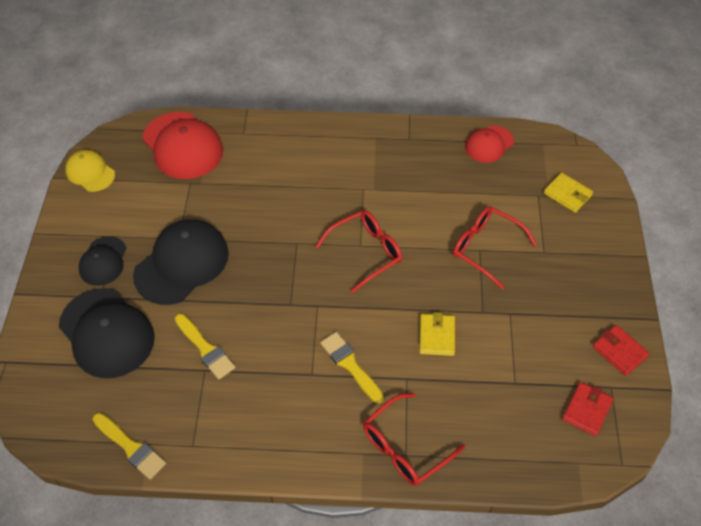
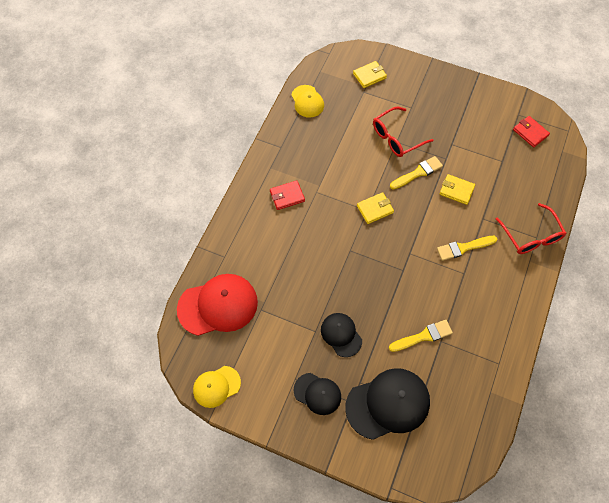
camera: 70 degrees left, 10 degrees up
yellow brush [92,413,166,480] -> yellow brush moved to [390,156,443,190]
black cap [133,219,229,305] -> black cap [321,313,362,357], size x0.58
red glasses [315,210,402,293] -> yellow wallet [357,192,394,224]
red cap [465,126,514,163] -> yellow cap [291,85,324,118]
red wallet [593,325,650,376] -> red wallet moved to [270,180,305,210]

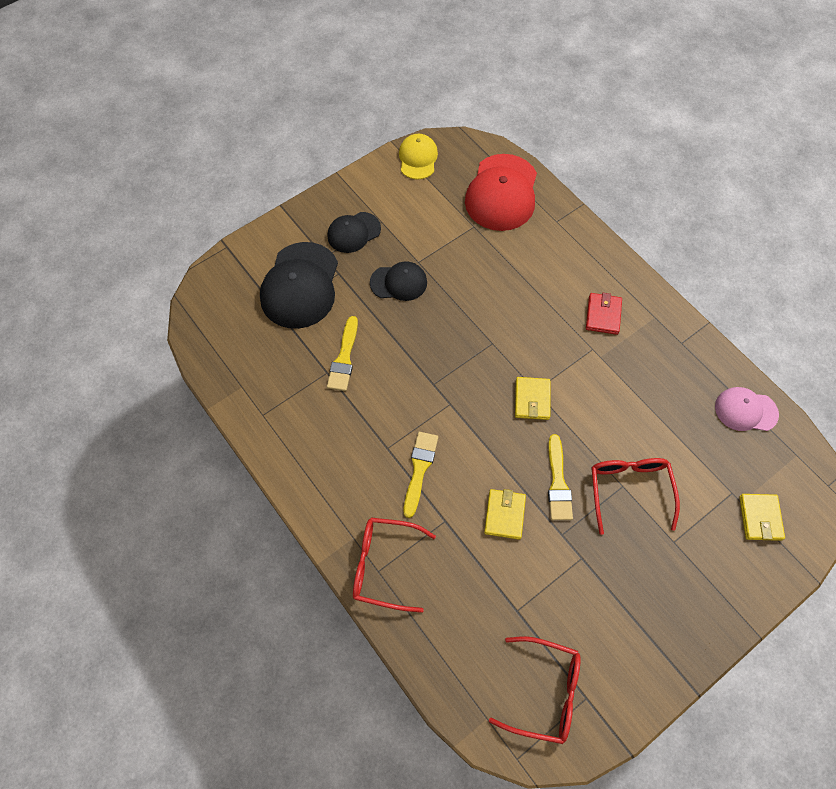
camera: 120 degrees right, 0 degrees up
yellow cap [291,85,324,118] -> pink cap [715,387,779,431]
yellow wallet [439,174,475,205] -> yellow wallet turned 45 degrees counterclockwise [484,489,526,540]
red wallet [513,116,550,147] -> red glasses [489,636,580,744]

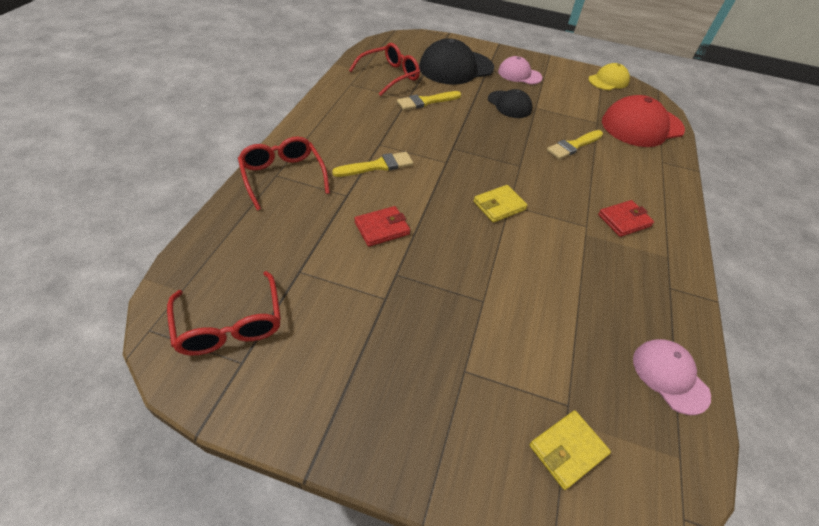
camera: 50 degrees right, 15 degrees down
black cap [327,212,381,253] -> pink cap [498,56,543,85]
yellow wallet [484,489,526,540] -> red wallet [355,206,410,247]
yellow brush [548,434,573,520] -> yellow brush moved to [547,130,603,159]
red glasses [591,458,680,535] -> red glasses moved to [349,43,420,96]

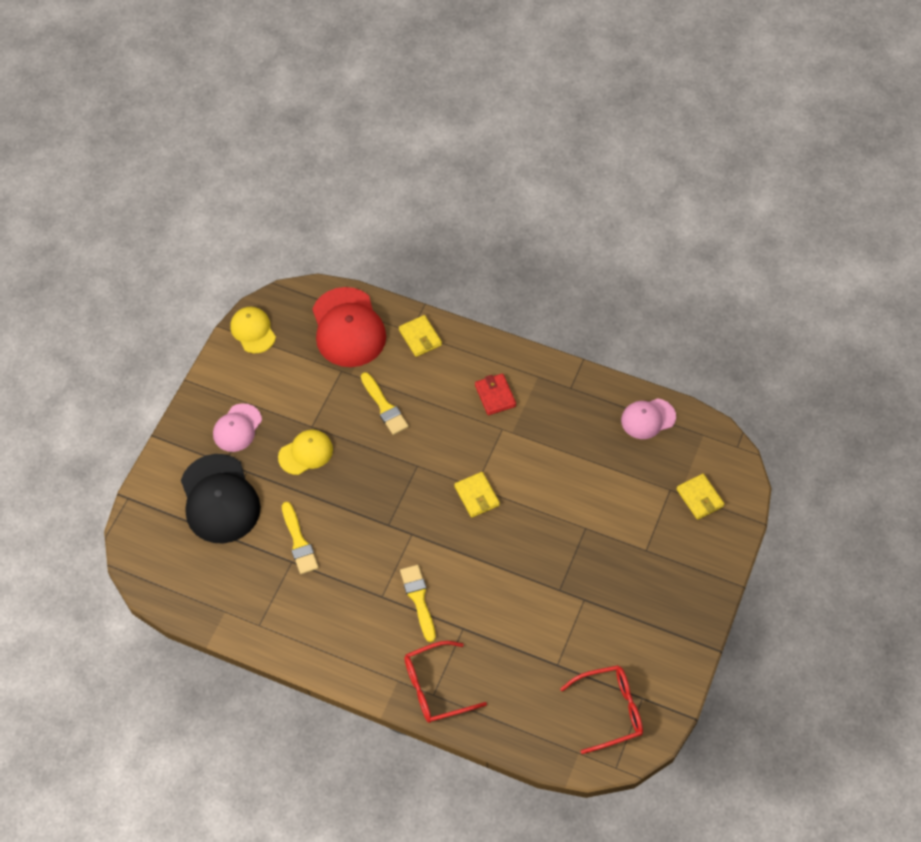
camera: 80 degrees left, 10 degrees up
red glasses [349,43,420,96] -> none
red wallet [355,206,410,247] -> none
black cap [488,89,532,118] -> yellow cap [278,429,333,475]
none -> yellow wallet [399,315,442,357]

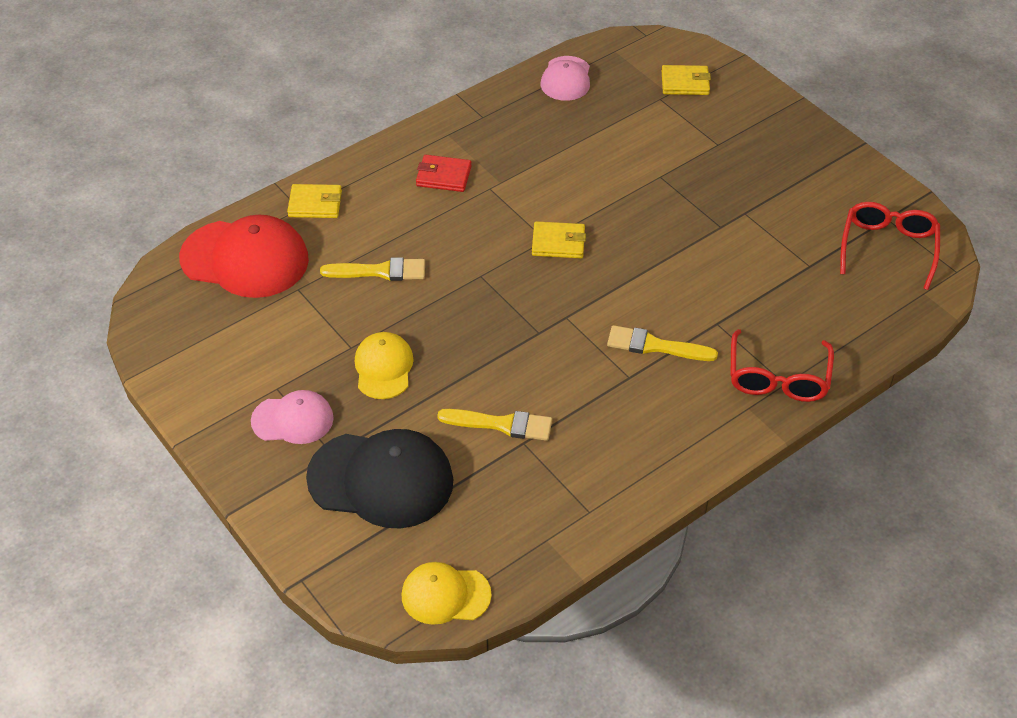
camera: 60 degrees left, 10 degrees down
pink cap [213,403,262,452] -> pink cap turned 60 degrees counterclockwise [251,390,334,444]
yellow cap [230,307,276,353] -> yellow cap moved to [401,562,492,625]

